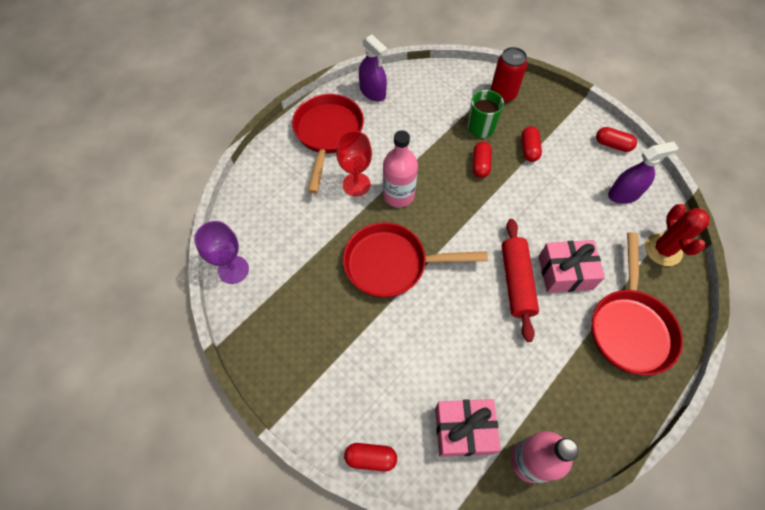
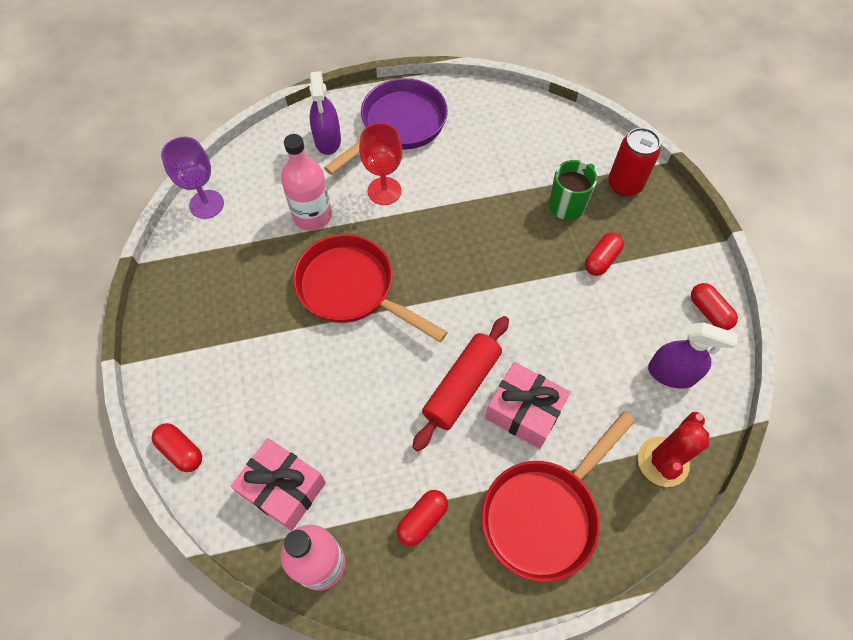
camera: 35 degrees right, 0 degrees up
red pan [292,94,364,194] -> purple pan [324,78,448,175]
purple spray bottle [359,35,387,102] -> purple spray bottle moved to [310,71,341,155]
pink bottle [383,130,418,207] -> pink bottle moved to [281,134,332,231]
red capsule [473,142,492,178] -> red capsule moved to [396,490,448,546]

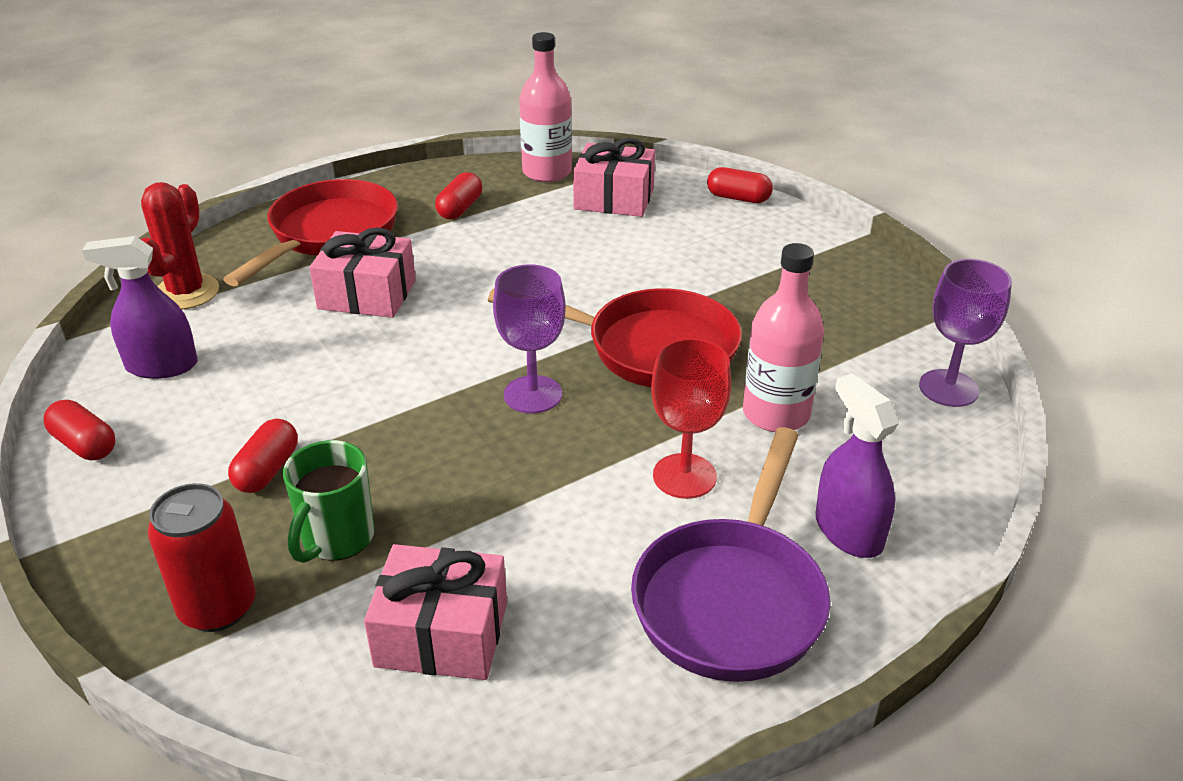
camera: 160 degrees right, 25 degrees down
red rolling pin [412,316,509,451] -> none
none -> pink gift [364,544,507,680]
none -> purple goblet [493,264,566,413]

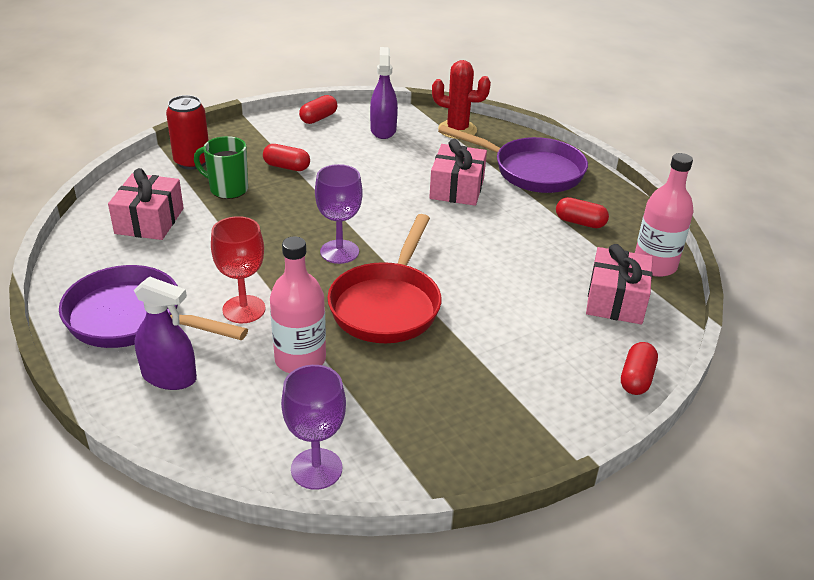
camera: 90 degrees right, 0 degrees up
red pan [223,179,398,286] -> purple pan [438,125,588,193]
purple spray bottle [816,373,899,558] -> purple spray bottle turned 45 degrees clockwise [134,276,197,390]

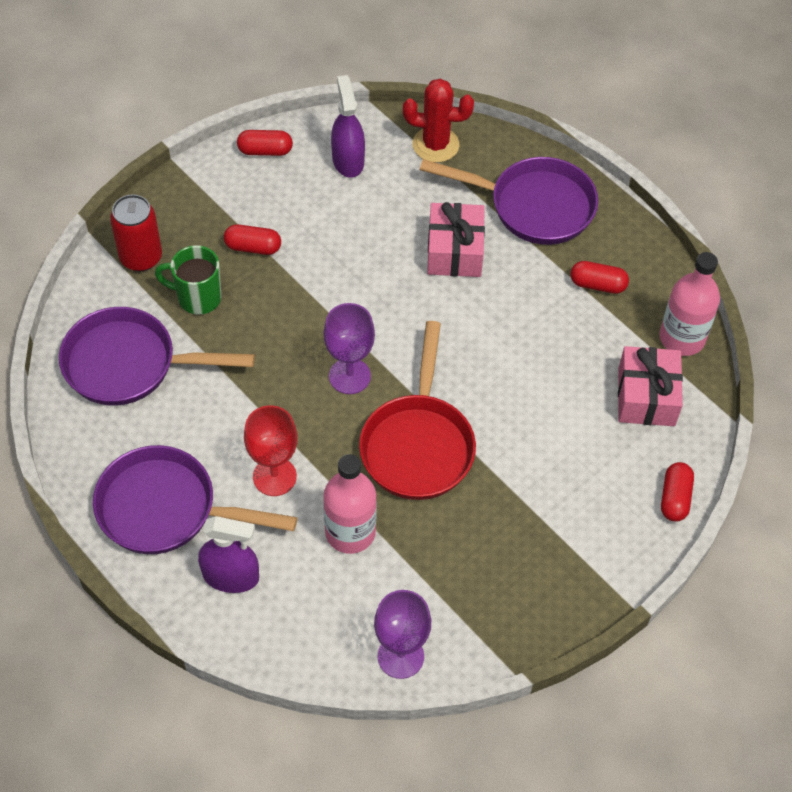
camera: 10 degrees left, 20 degrees up
pink gift [108,168,184,240] -> purple pan [59,307,255,406]
red capsule [299,95,337,124] -> red capsule turned 60 degrees clockwise [237,130,293,156]

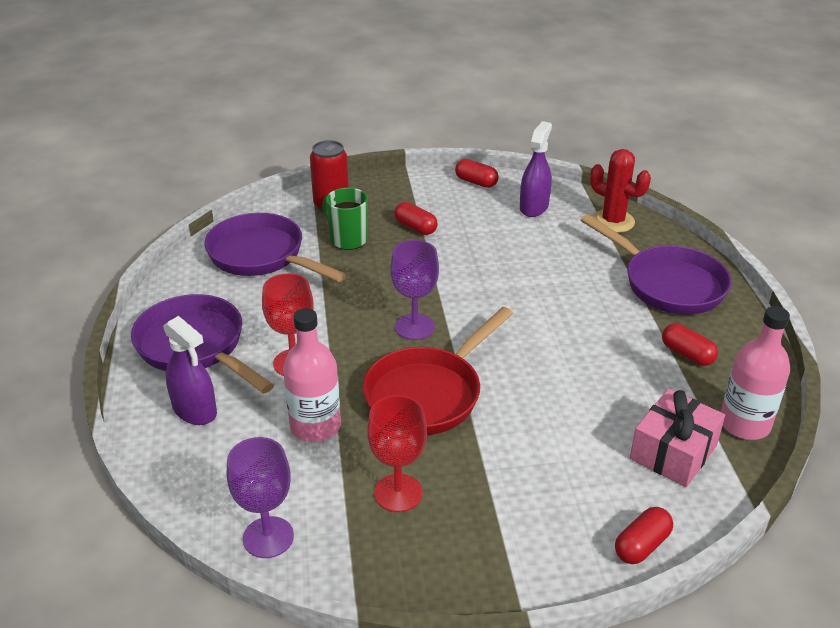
camera: 35 degrees right, 20 degrees down
pink gift [427,202,485,277] -> none
none -> red goblet [367,395,427,512]

